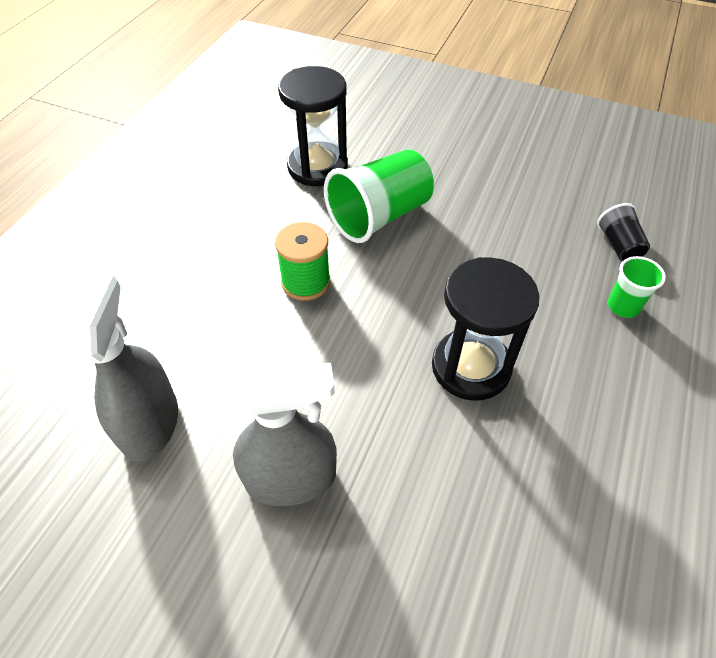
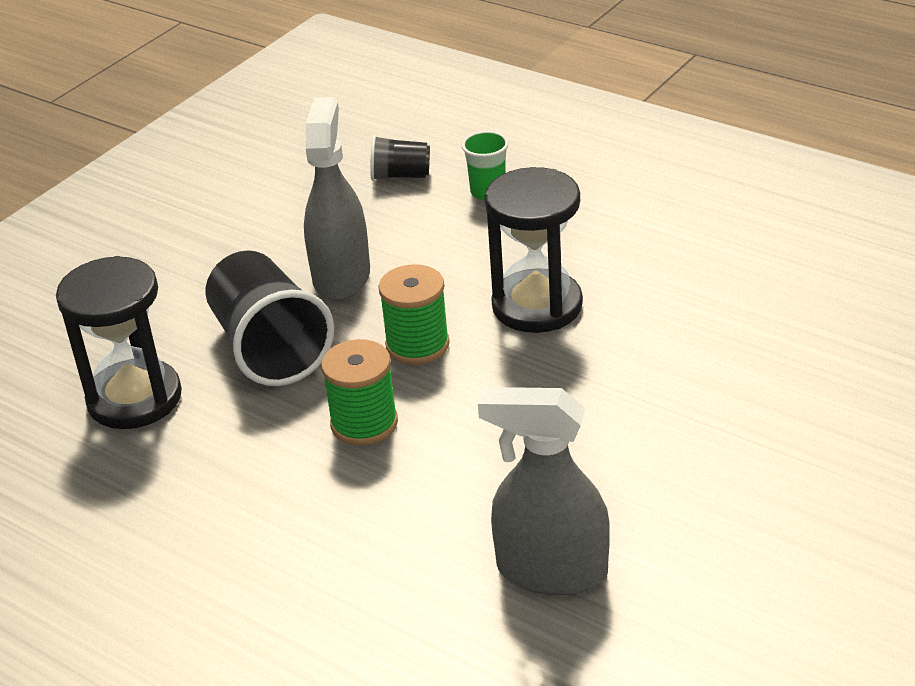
camera: 75 degrees left, 15 degrees down
grey spray bottle [232,363,337,506] -> grey spray bottle moved to [304,97,370,301]
green cup [324,149,434,243] -> black cup [206,251,334,386]
none -> green spool [378,264,450,365]

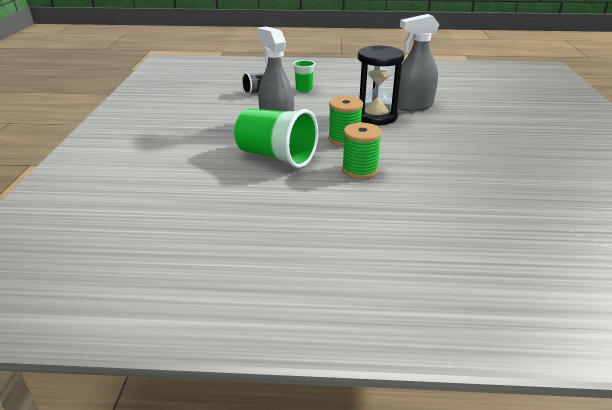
camera: 35 degrees left, 5 degrees down
black hourglass [56,256,182,429] -> none
black cup [206,251,334,386] -> green cup [234,108,318,168]
grey spray bottle [478,387,610,595] -> grey spray bottle moved to [397,14,440,111]

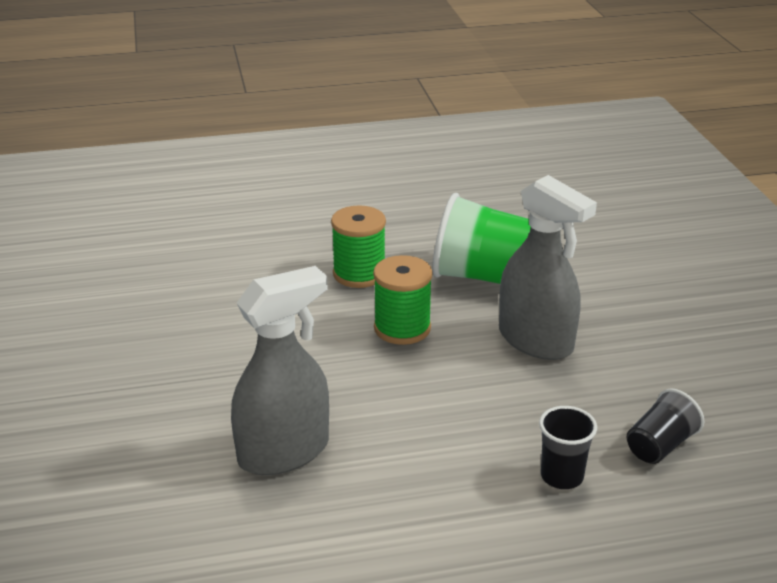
camera: 165 degrees right, 0 degrees up
green cup [293,60,315,92] -> black cup [539,406,597,489]
black hourglass [358,45,404,125] -> none

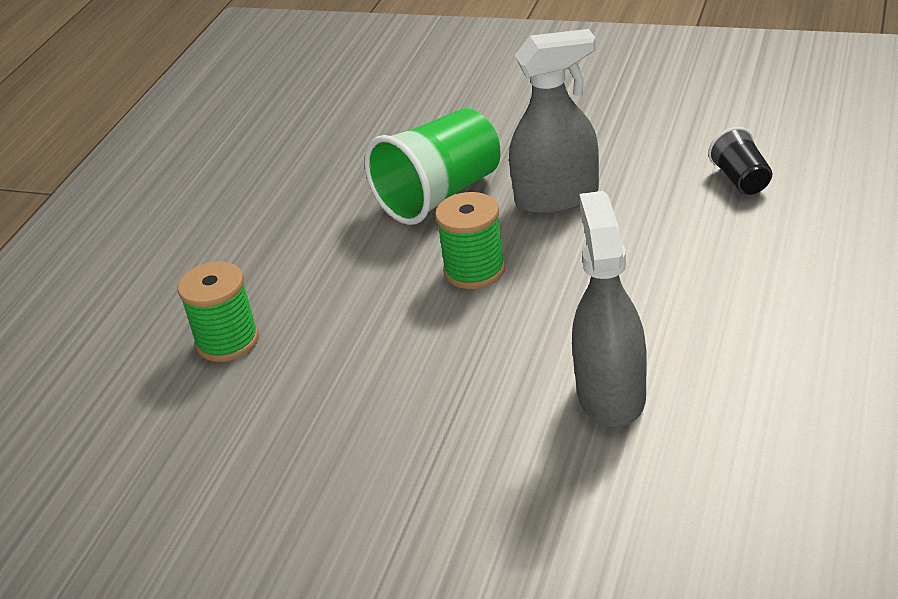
camera: 55 degrees left, 5 degrees up
green spool [331,206,386,288] -> green spool moved to [178,261,259,362]
black cup [539,406,597,489] -> none

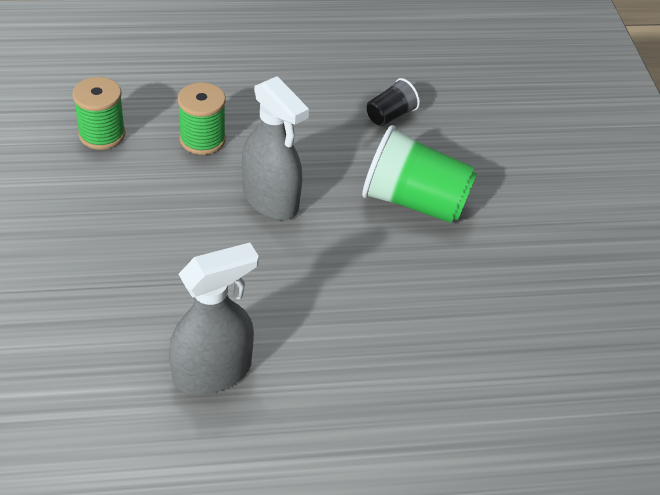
camera: 55 degrees right, 10 degrees up
green spool [435,192,505,289] -> green spool moved to [72,77,126,150]
grey spray bottle [509,29,599,215] -> grey spray bottle moved to [242,76,309,220]
black cup [708,127,772,195] -> black cup moved to [367,78,420,126]

